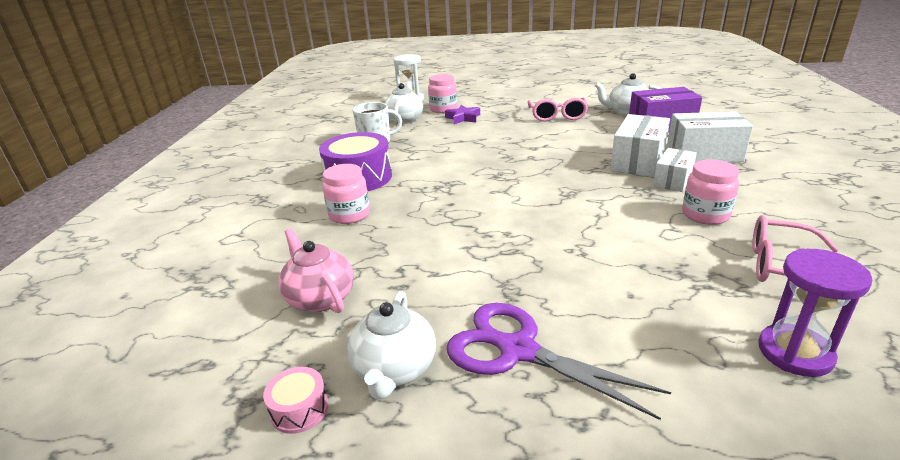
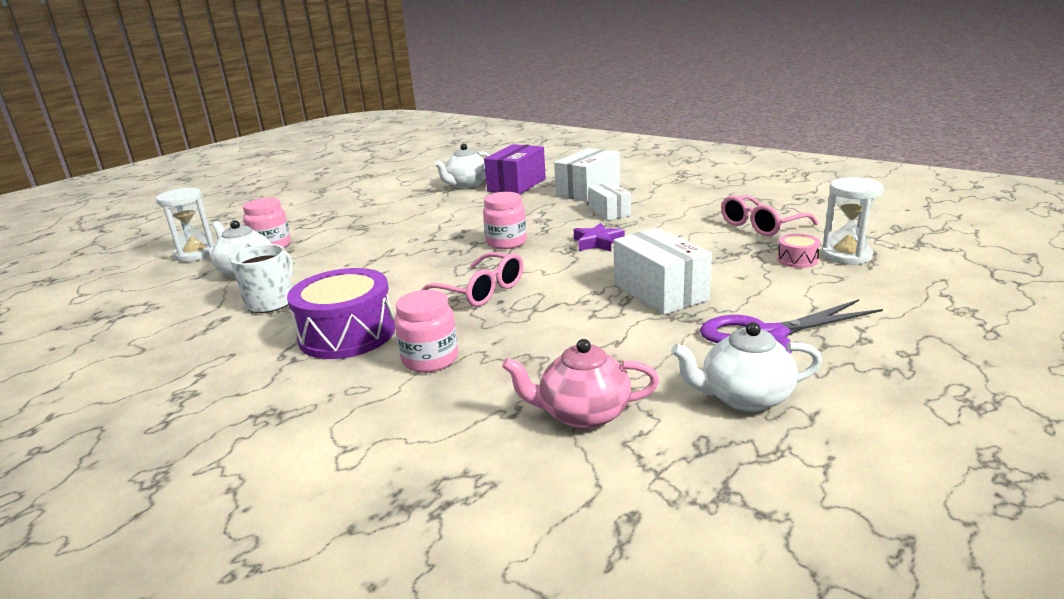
camera: 55 degrees left, 5 degrees down
pink drum [263,367,328,434] -> pink drum moved to [777,234,820,268]
white teapot [347,291,436,400] -> white teapot turned 135 degrees clockwise [671,322,822,412]
purple star [445,105,480,124] -> purple star moved to [574,223,625,252]
pink glasses [528,98,588,121] -> pink glasses moved to [422,252,523,307]
white box [610,114,670,177] -> white box moved to [614,228,712,315]
pink jar [682,159,739,225] -> pink jar moved to [483,192,527,249]
purple hourglass [758,249,872,377] -> white hourglass [821,177,884,265]

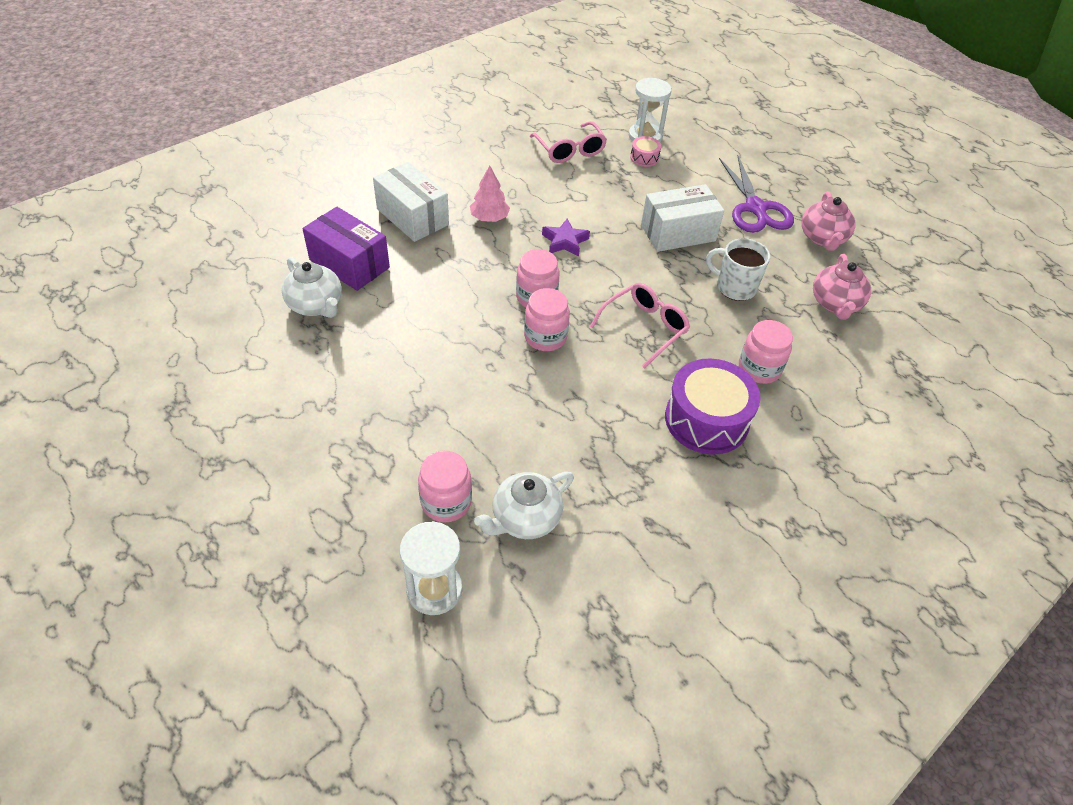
camera: 85 degrees left, 25 degrees up
white mug [230,244,293,313] -> white mug moved to [706,238,770,301]
white box [588,182,631,221] -> pink tree [470,166,510,222]
white teapot [671,322,822,412] -> pink teapot [802,191,855,251]
none -> pink jar [524,288,570,351]

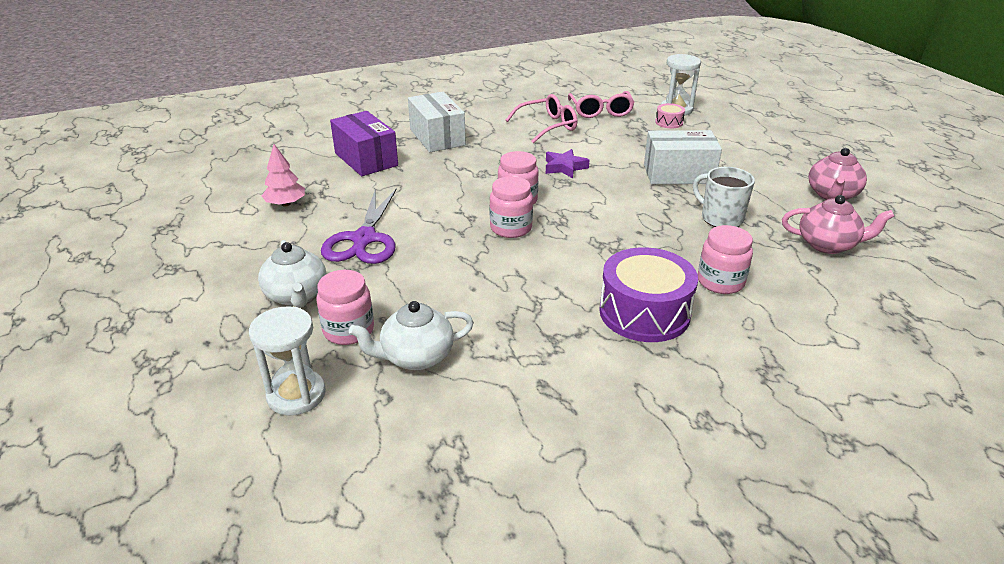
camera: 20 degrees right, 15 degrees down
white teapot [282,257,342,318] -> white teapot moved to [258,240,326,308]
pink tree [470,166,510,222] -> pink tree moved to [262,144,305,207]
pink glasses [590,283,690,369] -> pink glasses moved to [506,94,577,143]
purple scissors [719,156,794,233] -> purple scissors moved to [321,188,397,264]
pink teapot [813,254,871,320] -> pink teapot turned 105 degrees counterclockwise [782,195,894,254]

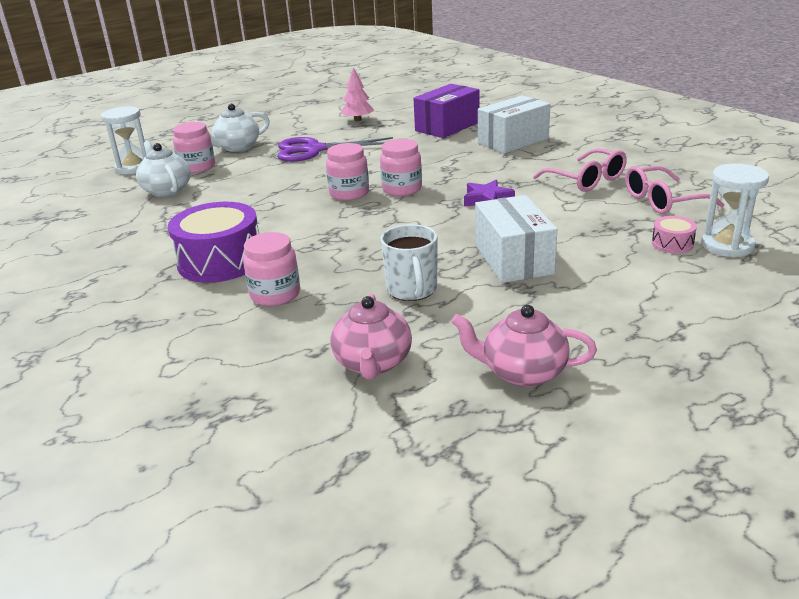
camera: 80 degrees right, 5 degrees down
white mug [693,167,755,227] -> white mug turned 135 degrees clockwise [380,224,438,301]

